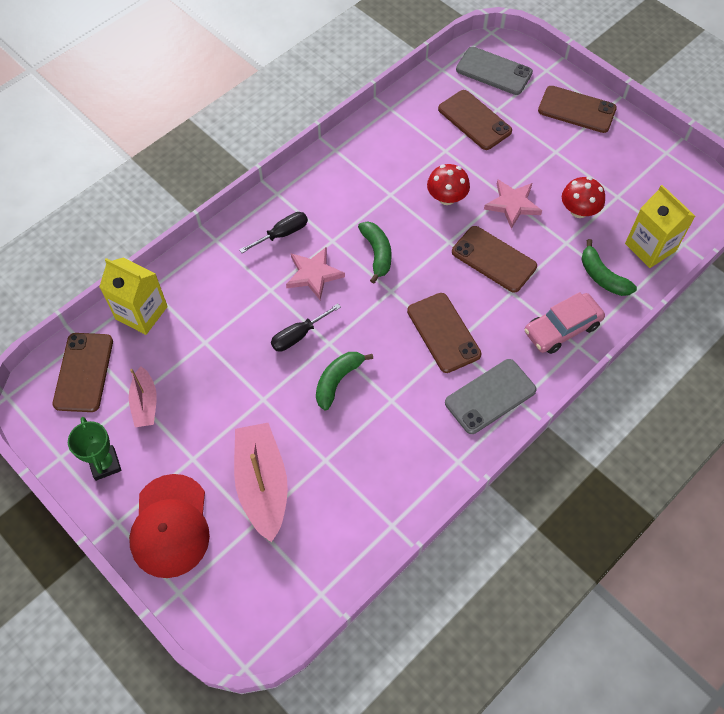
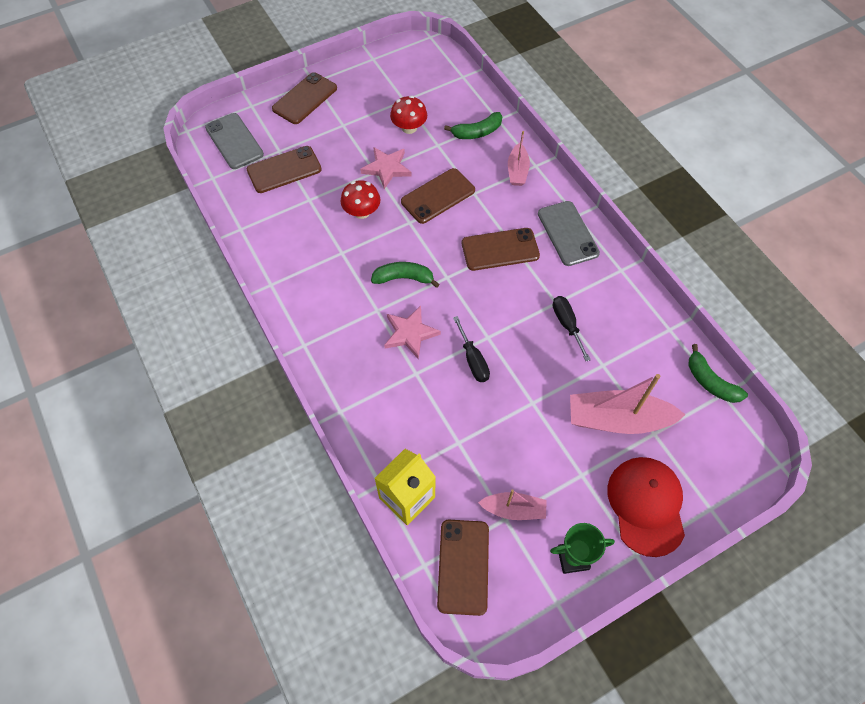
camera: 75 degrees left, 0 degrees up
brown phone [53,333,113,412] -> brown phone turned 75 degrees clockwise [437,520,489,616]
red cap [129,474,210,578] -> red cap turned 105 degrees counterclockwise [607,457,685,557]
black screwdriver [239,212,308,253] -> black screwdriver moved to [553,296,591,361]
green banana [316,352,373,410] -> green banana moved to [688,344,748,403]
grey phone [456,47,533,95] -> grey phone turned 75 degrees counterclockwise [205,113,264,169]
pink car [525,292,605,354] -> pink boat [508,131,530,186]
yellow carton [625,185,695,268] -> none

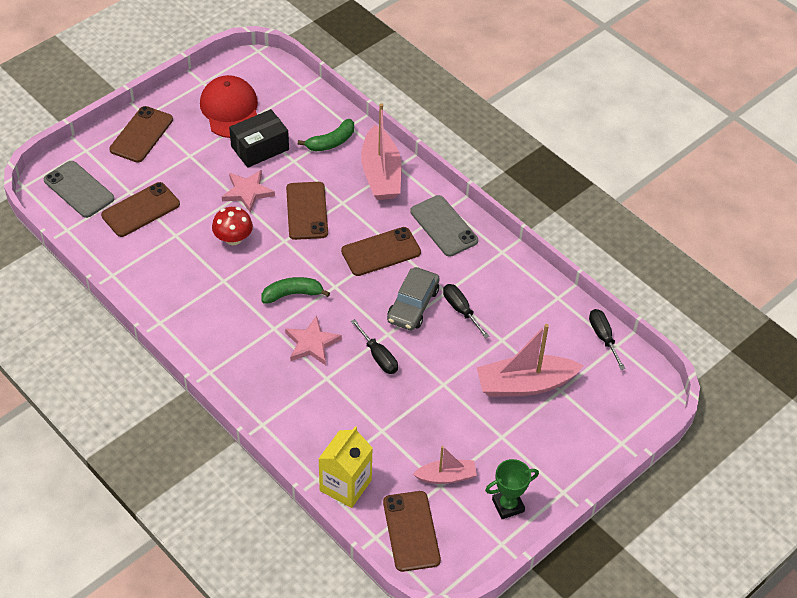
camera: 15 degrees left, 10 degrees down
red mushroom [390,96,427,134] -> black box [229,109,289,168]
brown phone [401,168,475,224] -> brown phone turned 45 degrees counterclockwise [286,182,328,240]
pink boat [508,131,530,186] -> pink boat [361,103,402,200], size x1.76
red cap [607,457,685,557] -> red cap moved to [200,75,258,138]
green banana [688,344,748,403] -> black screwdriver [589,309,625,370]
none -> grey car [387,267,440,331]

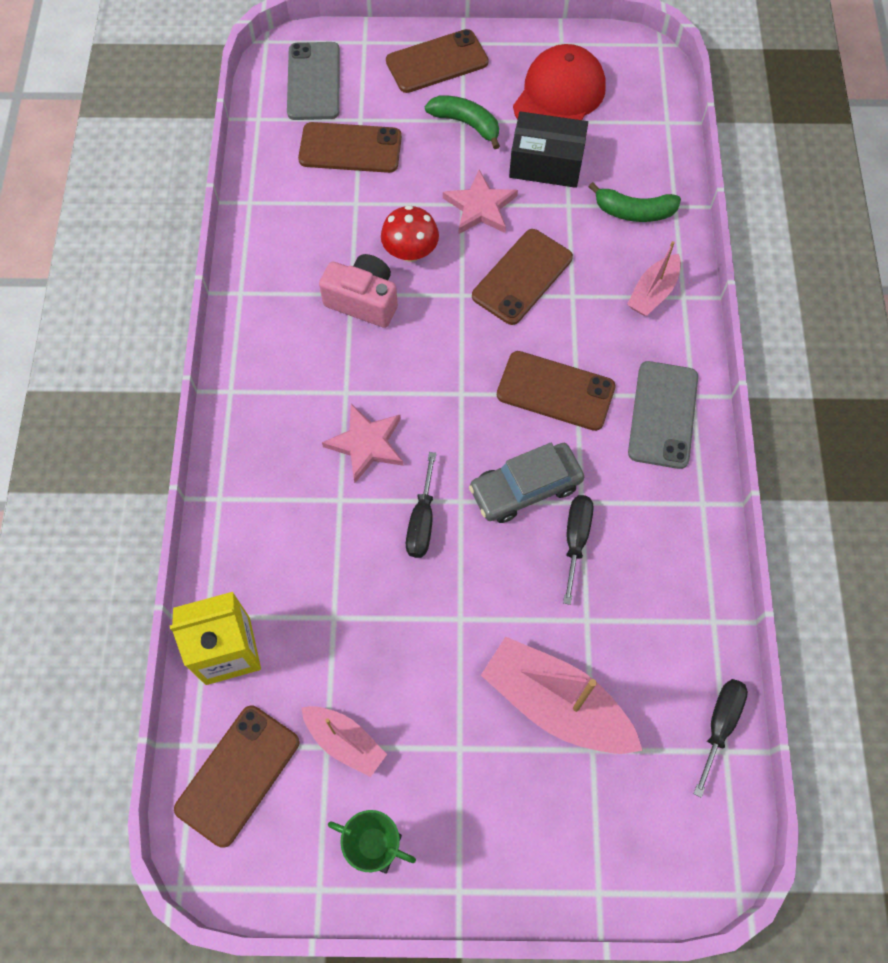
camera: 45 degrees right, 15 degrees up
green banana [262,277,330,304] -> green banana moved to [425,95,500,149]
pink boat [361,103,402,200] -> pink boat [627,241,681,316], size x0.57
none -> pink camera [319,254,398,328]

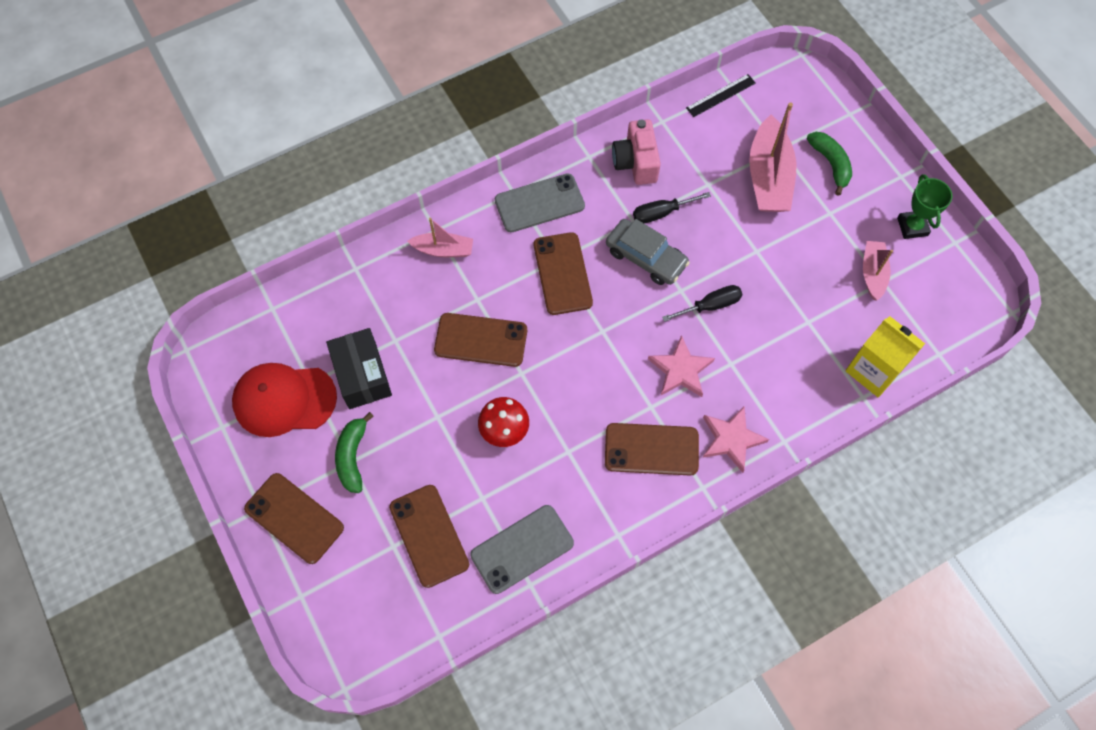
camera: 120 degrees left, 0 degrees up
brown phone [174,706,299,848] -> brown phone moved to [605,423,699,476]
grey phone [287,42,340,120] -> grey phone moved to [470,505,574,594]
pink camera [319,254,398,328] -> pink camera moved to [612,119,661,185]
pink star [443,170,518,234] -> pink star moved to [702,406,769,473]
green banana [589,182,681,222] -> green banana moved to [807,132,852,196]
black screwdriver [694,679,748,797] -> black ruler [686,74,756,117]

